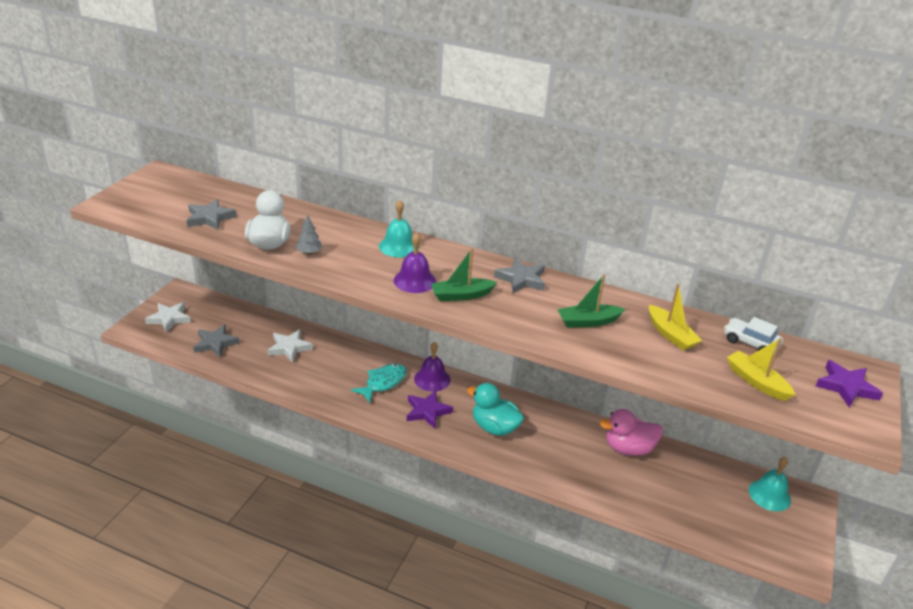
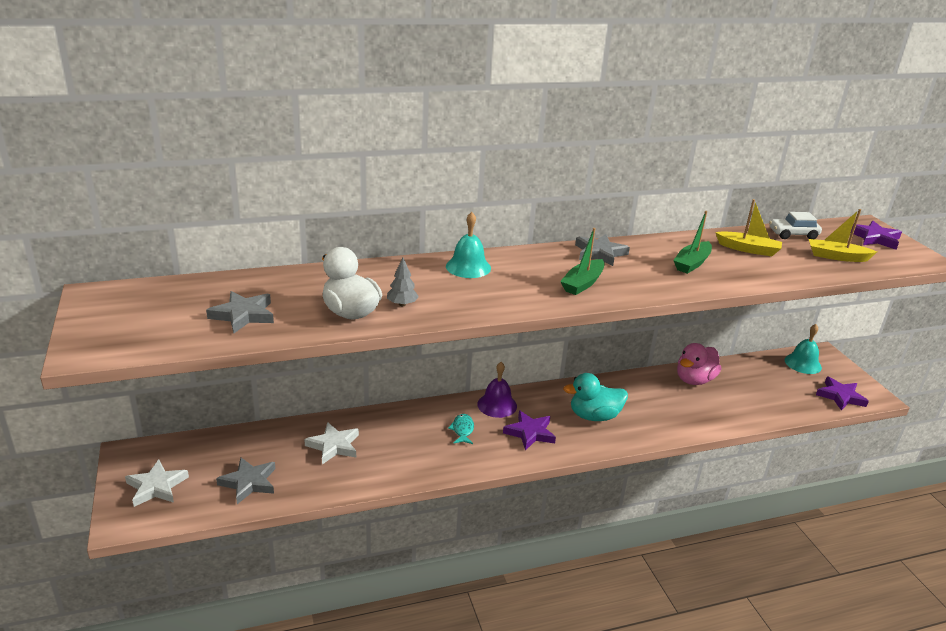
camera: 40 degrees left, 5 degrees down
turquoise fish [351,364,407,403] -> turquoise fish [448,414,474,444], size x0.64
purple bell [393,232,436,293] -> none
none -> purple star [816,376,869,411]

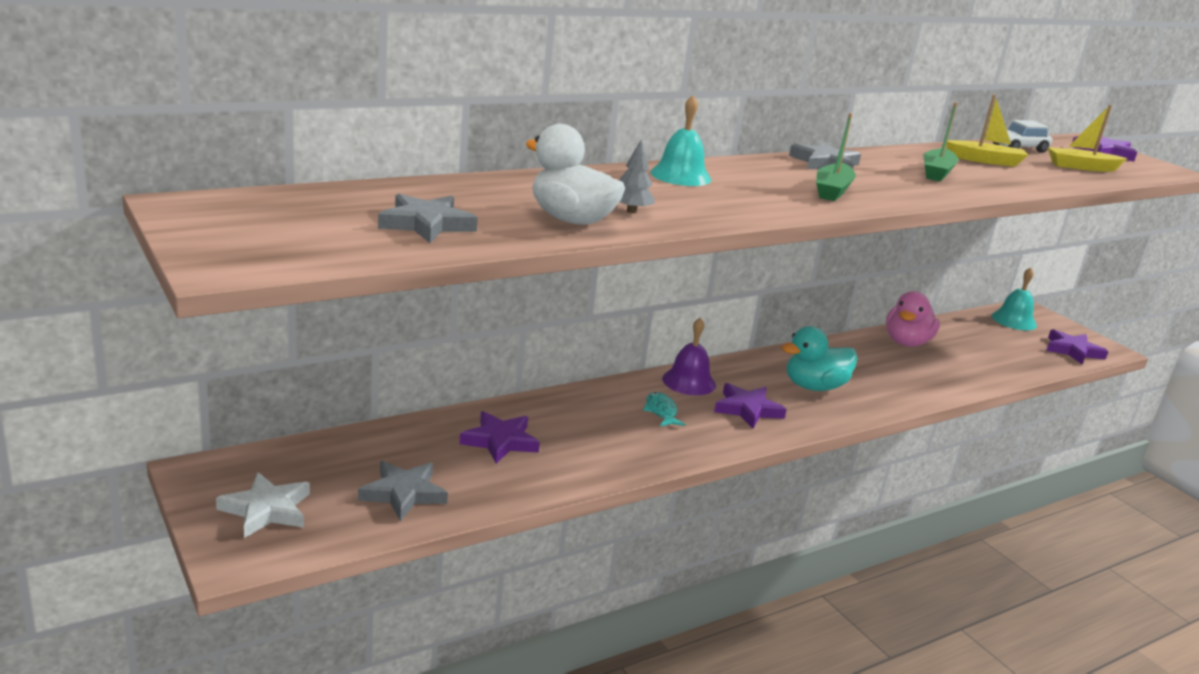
camera: 15 degrees left, 5 degrees down
white star [304,422,359,464] -> purple star [459,411,540,464]

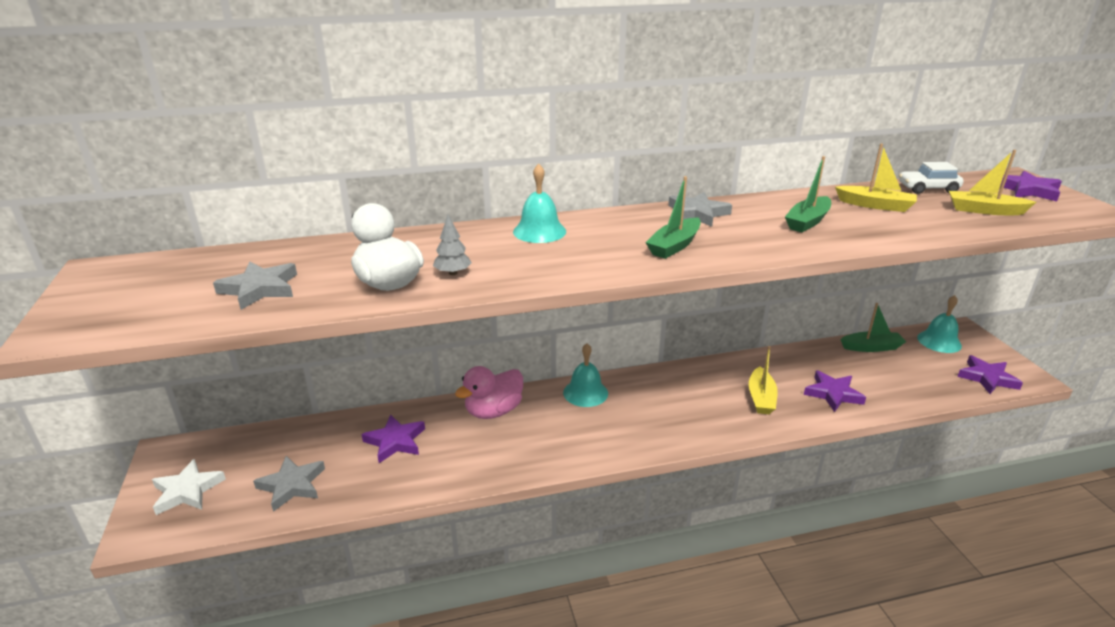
camera: 20 degrees right, 5 degrees up
turquoise fish [643,392,686,427] -> none
purple bell [662,318,716,395] -> turquoise bell [563,343,608,407]
purple star [714,383,787,428] -> purple star moved to [804,370,866,412]
turquoise duck [782,326,858,391] -> none
pink duck [886,291,940,347] -> pink duck moved to [455,366,523,419]
none -> yellow boat [749,346,778,414]
none -> green boat [840,303,906,352]

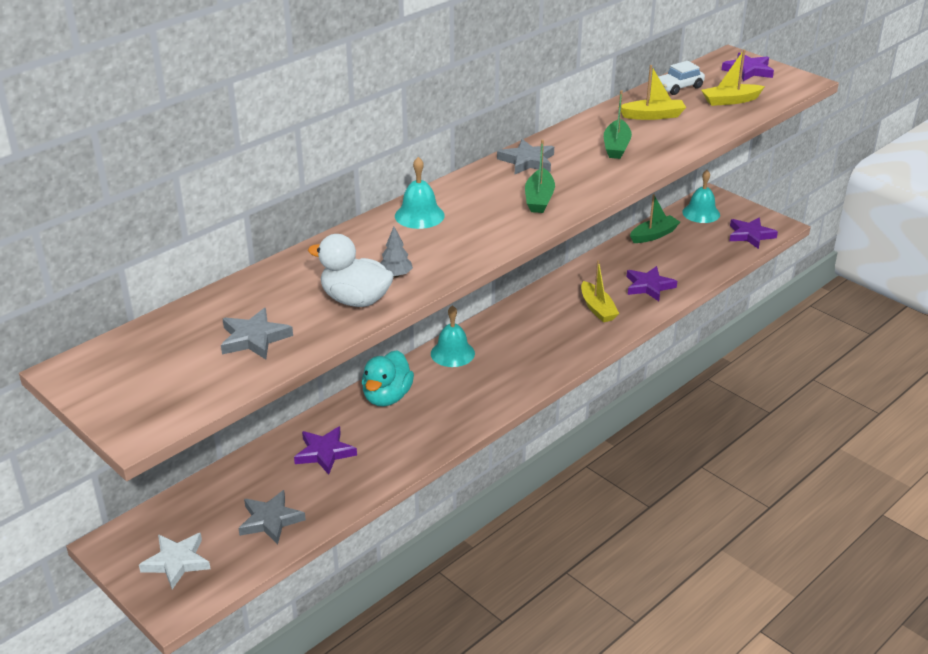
camera: 30 degrees left, 5 degrees up
pink duck [455,366,523,419] -> turquoise duck [362,350,414,406]

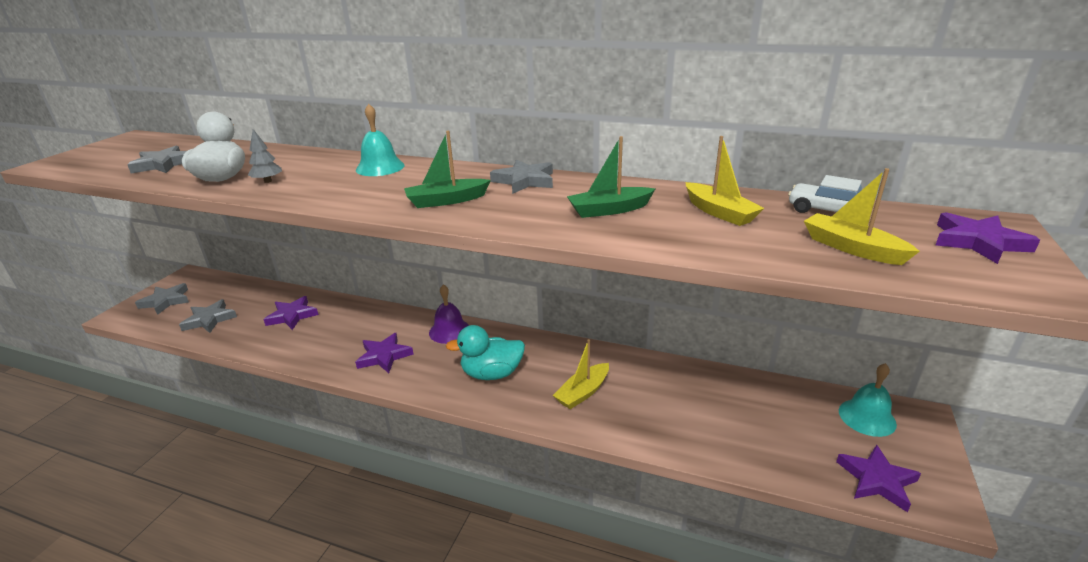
camera: 65 degrees right, 5 degrees down
white star [139,533,210,589] -> grey star [135,283,189,315]
turquoise duck [362,350,414,406] -> turquoise duck moved to [446,325,525,380]
turquoise bell [431,305,475,367] -> purple bell [429,284,469,344]
purple star [627,266,677,301] -> purple star moved to [355,333,414,373]
green boat [630,194,680,243] -> none

